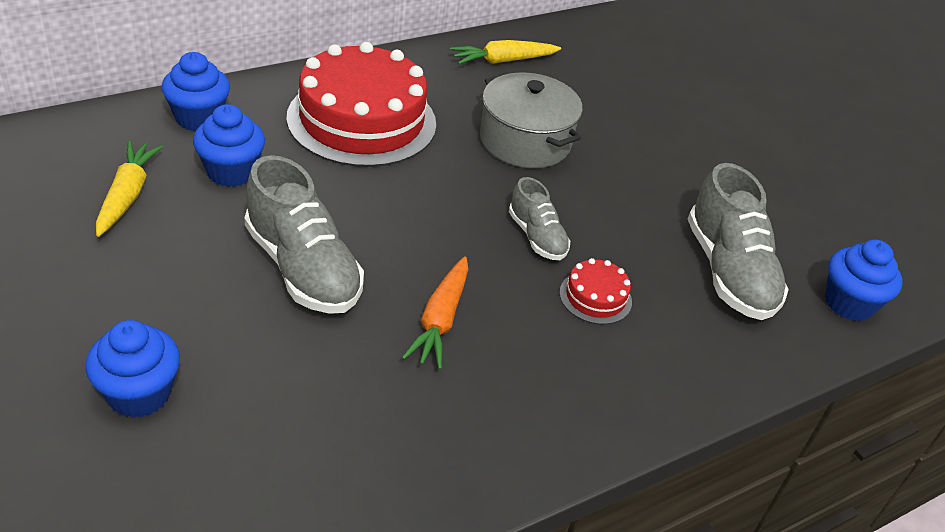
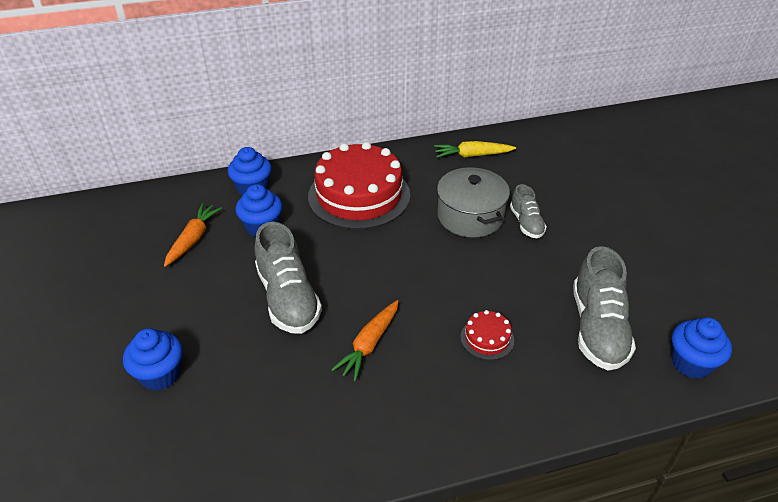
camera: 20 degrees right, 0 degrees up
yellow carrot [96,141,163,237] -> orange carrot [164,203,222,267]
grey shoe [509,177,570,260] -> grey shoe moved to [510,184,547,238]

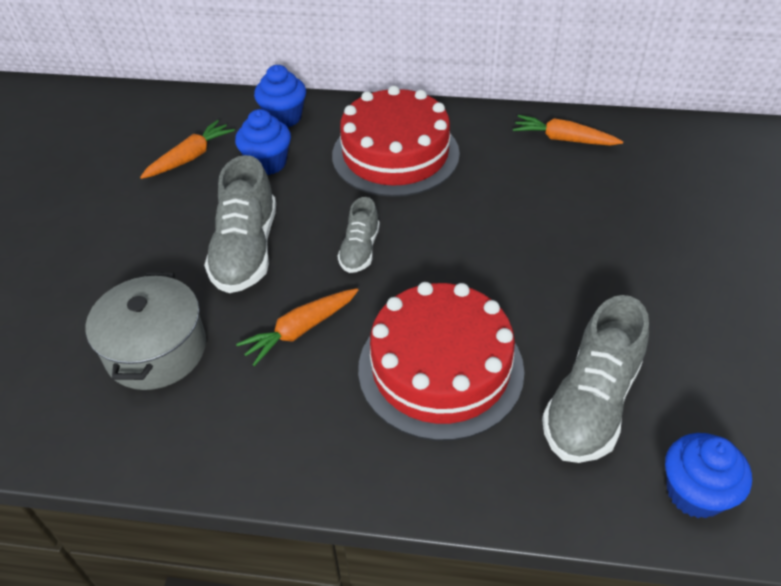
camera: 25 degrees right, 5 degrees up
blue cupcake [123,328,182,391] -> none
yellow carrot [434,141,516,158] -> orange carrot [513,115,623,145]
grey pot [437,167,510,238] -> grey pot moved to [86,272,206,390]
red cake [461,310,514,360] -> red cake [358,282,524,441], size x2.37
grey shoe [510,184,547,238] -> grey shoe moved to [338,197,380,273]

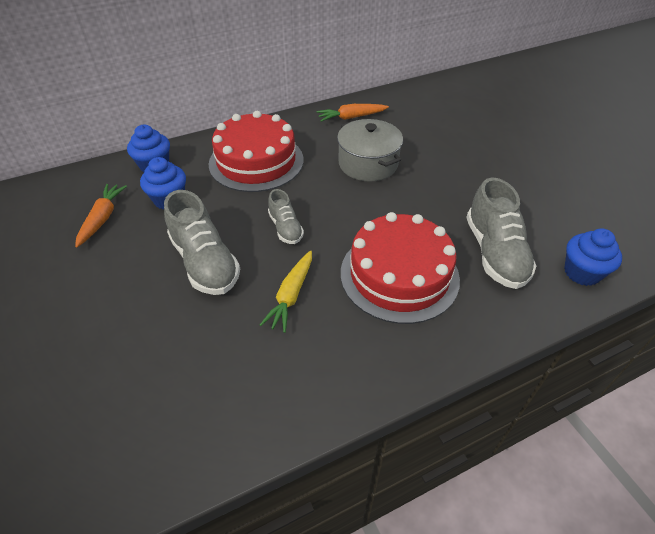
camera: 35 degrees left, 0 degrees up
grey pot [86,272,206,390] -> grey pot moved to [337,119,403,181]
orange carrot [236,288,358,366] -> yellow carrot [260,251,312,333]

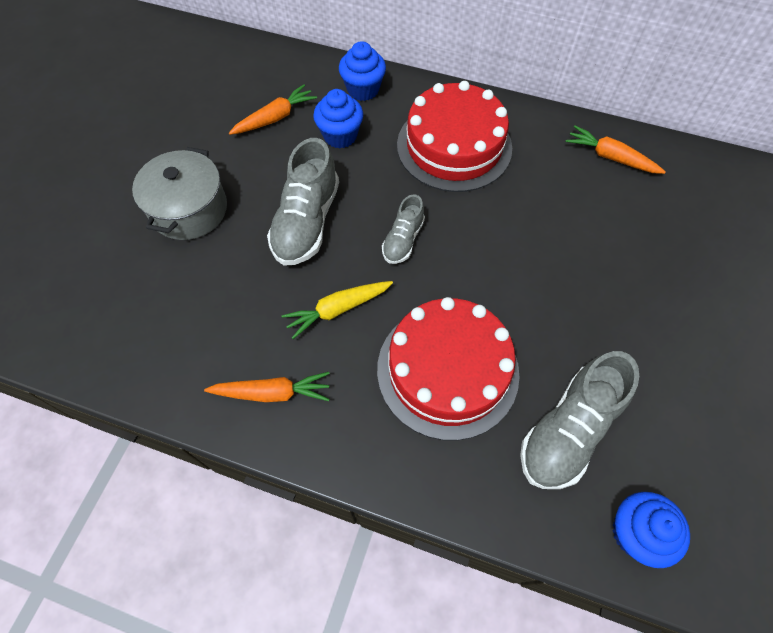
camera: 45 degrees right, 15 degrees up
grey pot [337,119,403,181] -> grey pot moved to [132,147,227,240]
none -> orange carrot [204,372,330,402]

